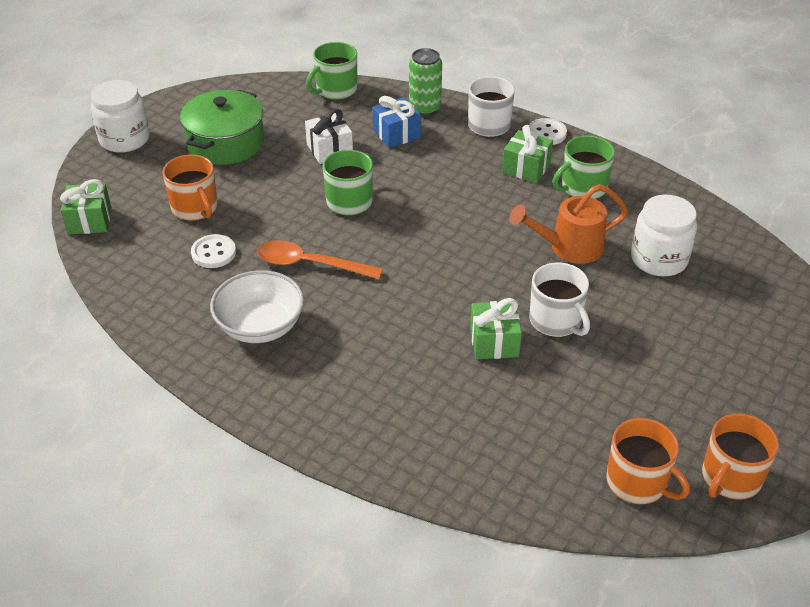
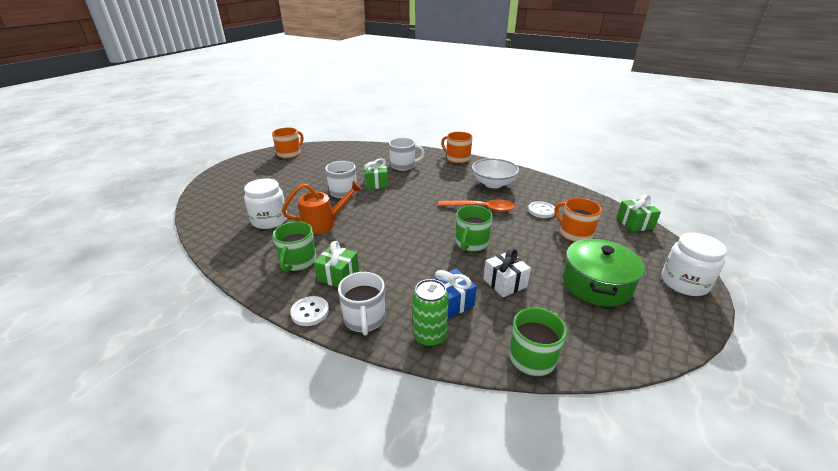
camera: 175 degrees right, 10 degrees down
green mug [553,136,615,199] -> green mug turned 135 degrees clockwise [273,221,316,272]
orange mug [606,418,690,504] -> orange mug moved to [441,132,473,164]
none -> white mug [389,138,425,171]

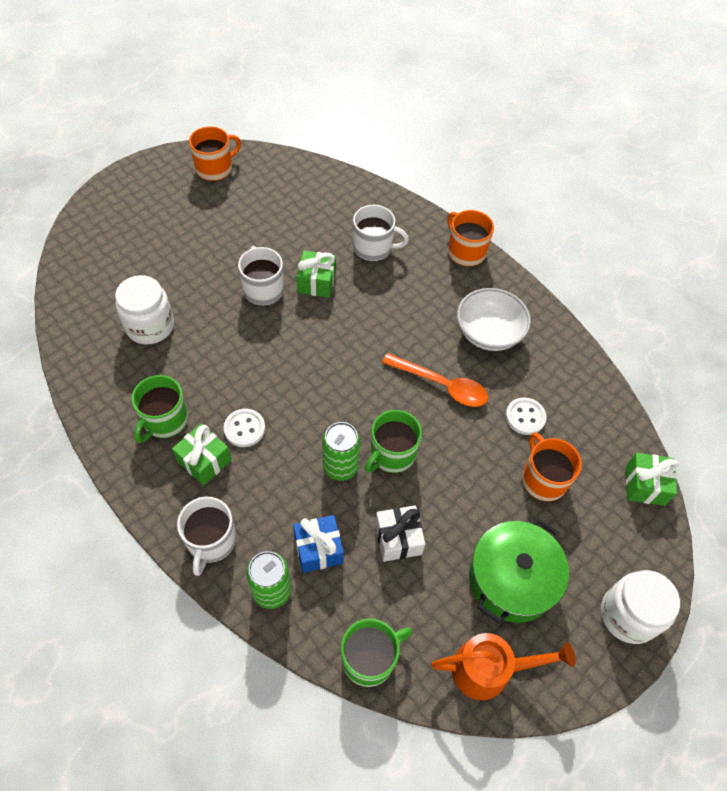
camera: 15 degrees right, 25 degrees up
orange watering can [282,180,363,234] -> orange watering can moved to [431,633,576,700]
white button [290,296,329,326] -> white button moved to [224,409,265,447]
none -> green can [322,422,360,481]

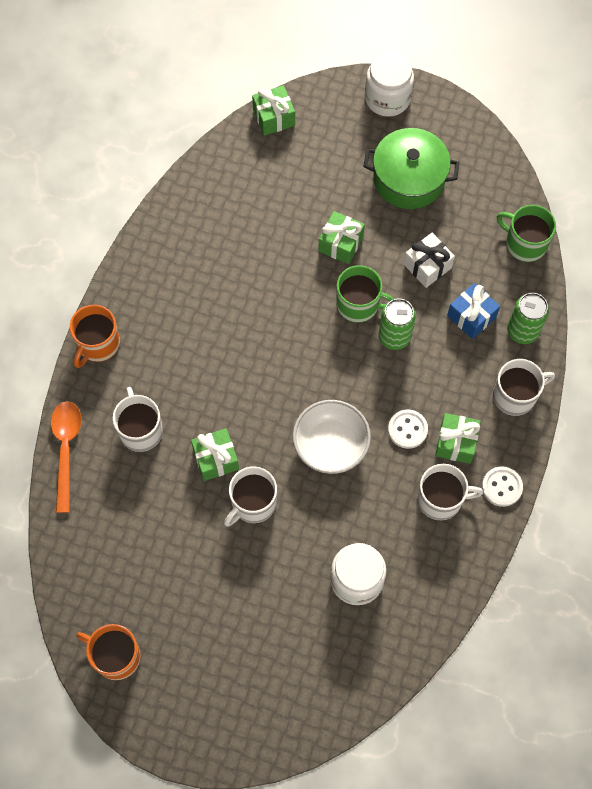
camera: 115 degrees left, 10 degrees up
green mug [131,375,188,443] -> white mug [417,464,483,520]
orange spoon [382,353,488,407] -> orange spoon moved to [51,401,81,513]
orange watering can [431,633,576,700] -> none
white bowl [457,288,531,351] -> white bowl moved to [293,400,371,474]
white button [506,397,546,435] -> white button moved to [482,466,523,507]
orange mug [522,432,582,501] -> none
none -> green gift [318,211,365,264]

